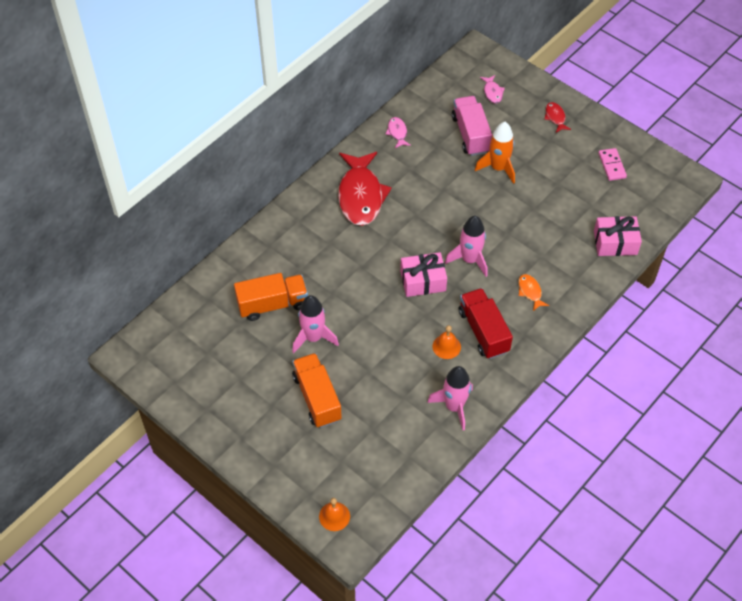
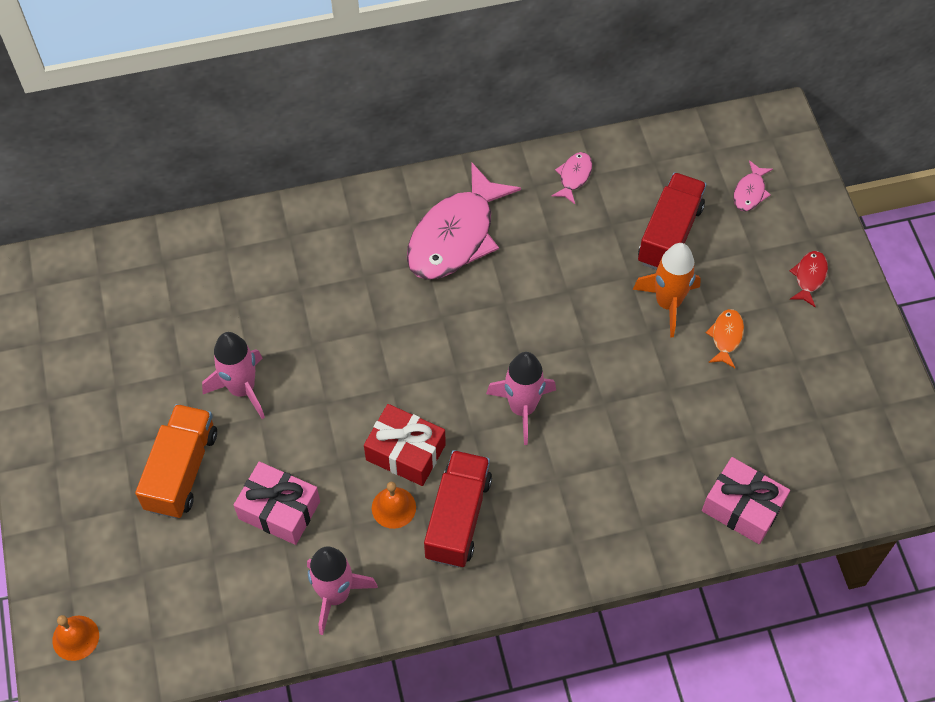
camera: 35 degrees right, 5 degrees up
orange truck [234,273,308,321] -> none
red fish [338,152,392,226] -> pink fish [407,162,521,280]
pink gift [400,252,447,297] -> pink gift moved to [234,461,320,545]
pink truck [452,96,492,156] -> red truck [638,172,706,270]
orange fish [518,274,549,311] -> orange fish moved to [706,309,744,368]
pink domino [599,148,627,181] -> none
none -> red gift [364,404,446,486]

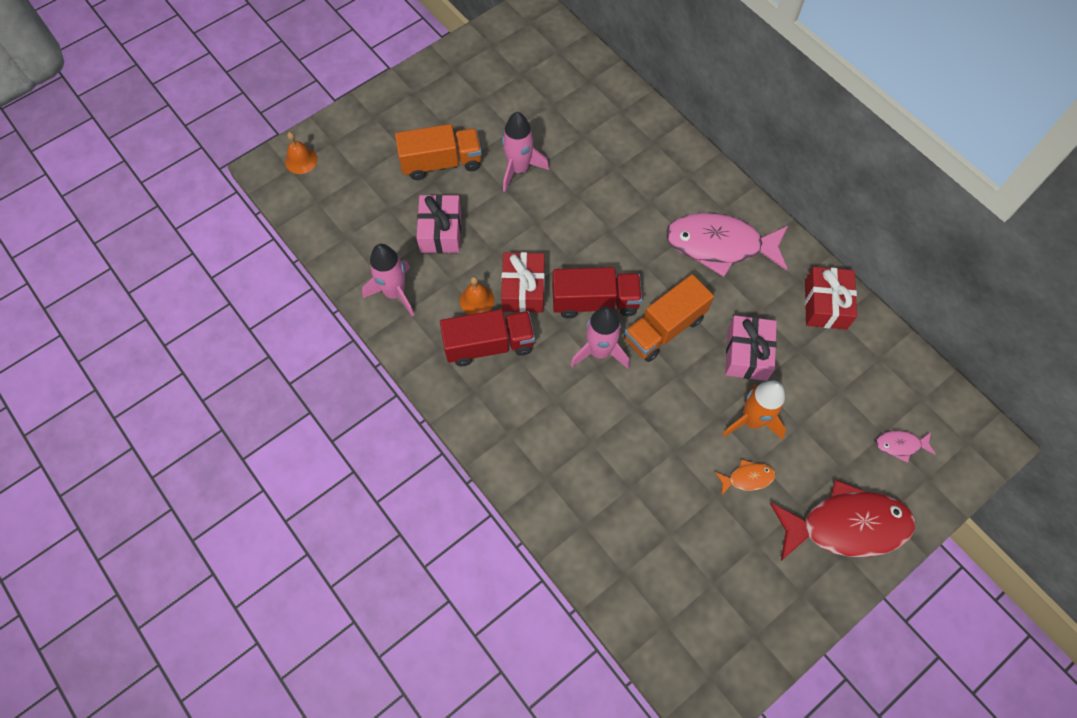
camera: 65 degrees right, 5 degrees up
pink fish [551,152,592,204] -> red gift [805,267,857,330]
red truck [638,172,706,270] -> red truck moved to [552,267,642,318]
pink gift [702,457,790,544] -> pink gift moved to [725,315,777,381]
red fish [789,251,828,307] -> red fish [770,479,915,561], size x2.31
none -> orange truck [624,274,714,362]

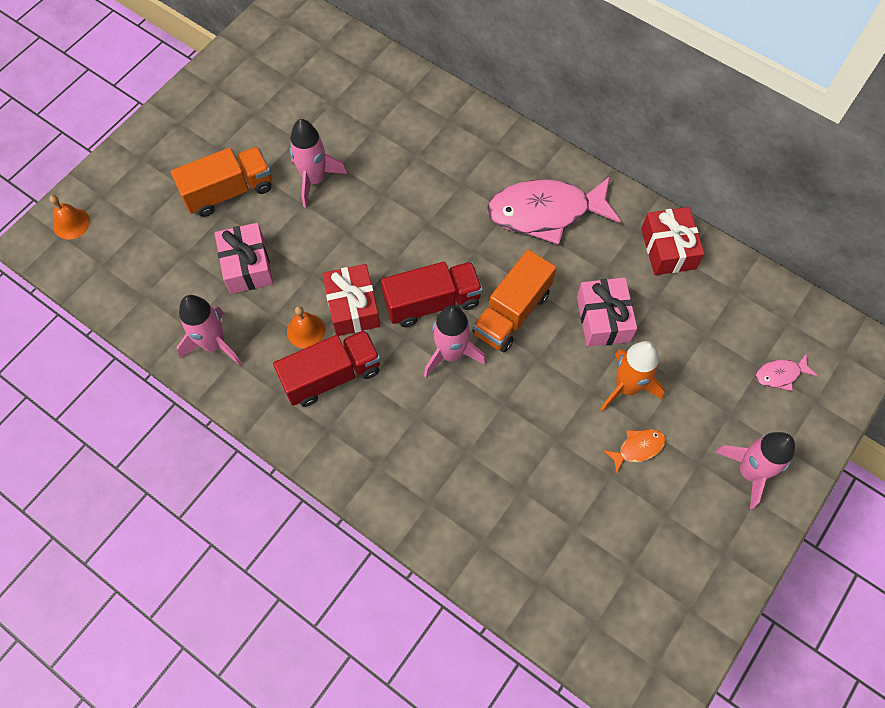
camera: 15 degrees left, 0 degrees up
red fish [770,479,915,561] -> pink rocket [715,432,795,509]

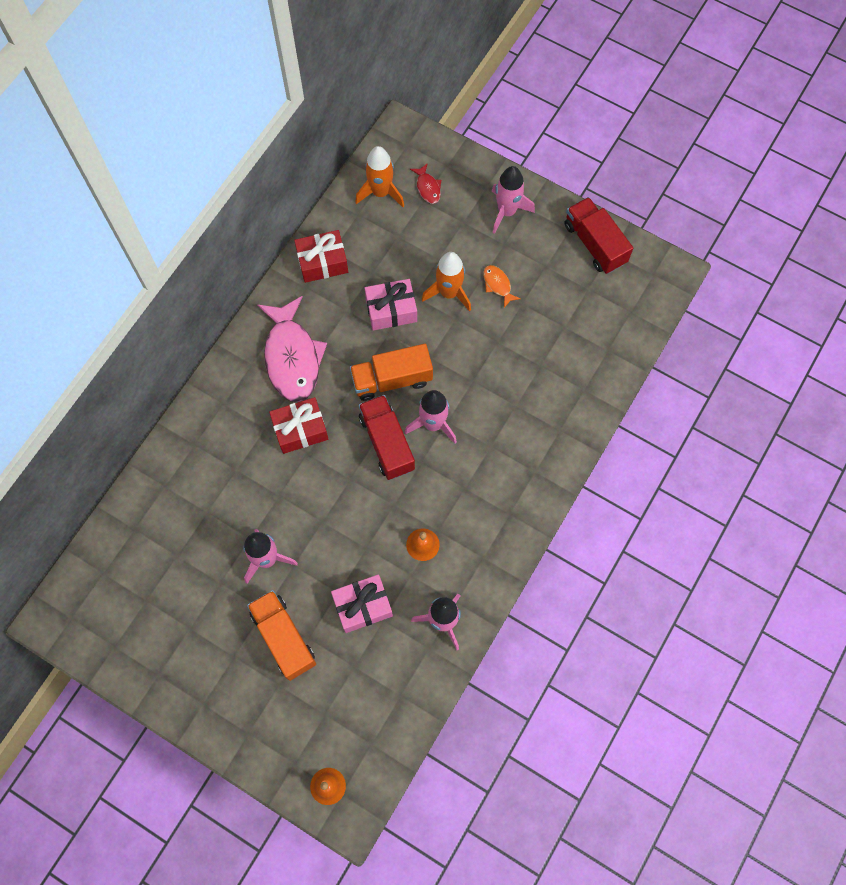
camera: 95 degrees left, 5 degrees up
red truck [273,330,381,407] -> red truck moved to [565,197,633,274]
red gift [322,264,380,336] -> red gift moved to [269,397,328,454]
orange truck [472,250,556,352] -> orange truck turned 135 degrees clockwise [350,344,433,401]
pink fish [755,354,817,391] -> red fish [410,163,441,204]
none -> orange rocket [355,146,404,207]

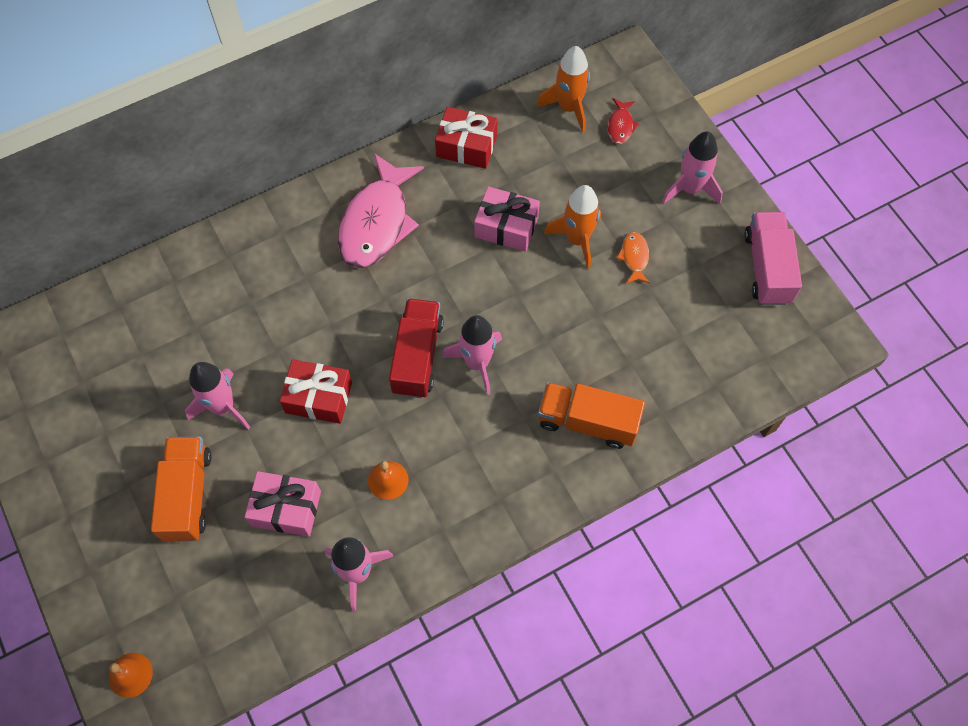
camera: 30 degrees right, 5 degrees down
red gift [269,397,328,454] -> red gift moved to [280,359,352,424]
orange truck [350,344,433,401] -> orange truck moved to [538,382,645,449]
red truck [565,197,633,274] -> pink truck [744,212,802,305]

